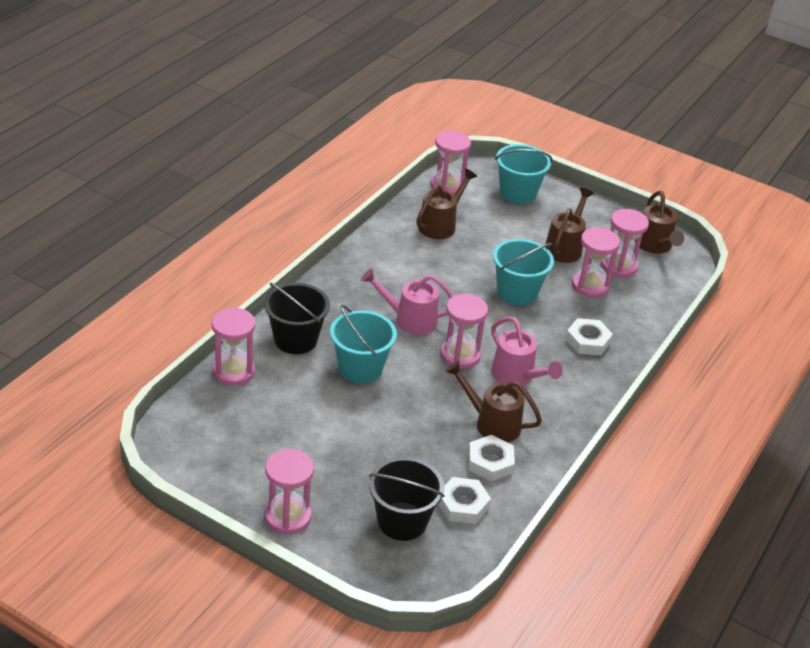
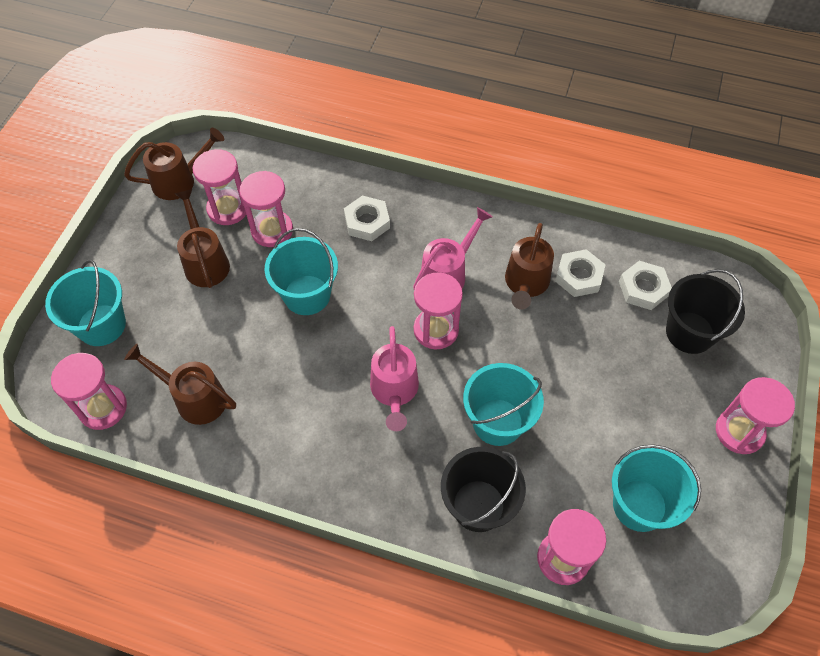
camera: 100 degrees left, 20 degrees up
brown watering can [545,188,594,263] -> brown watering can turned 60 degrees clockwise [175,189,230,288]
none -> turquoise bucket [612,444,701,532]

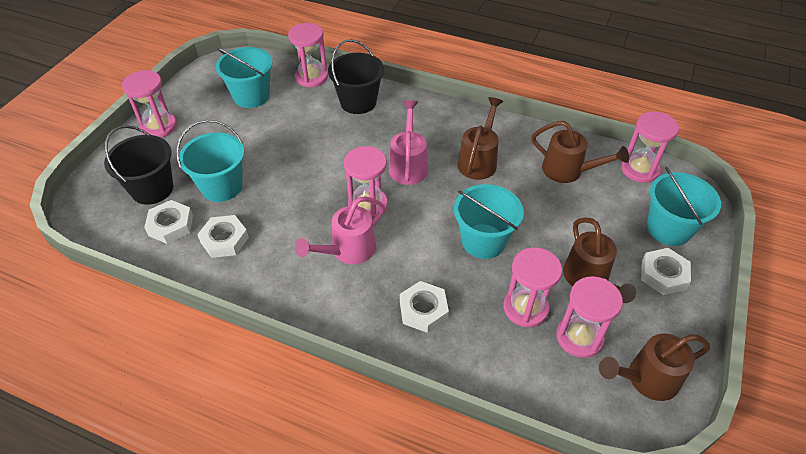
camera: 175 degrees left, 10 degrees down
turquoise bucket [463,363,544,446] -> turquoise bucket moved to [176,120,244,202]
brown watering can [505,223,554,310] -> brown watering can moved to [458,97,503,180]
none -> white nut [641,248,691,295]

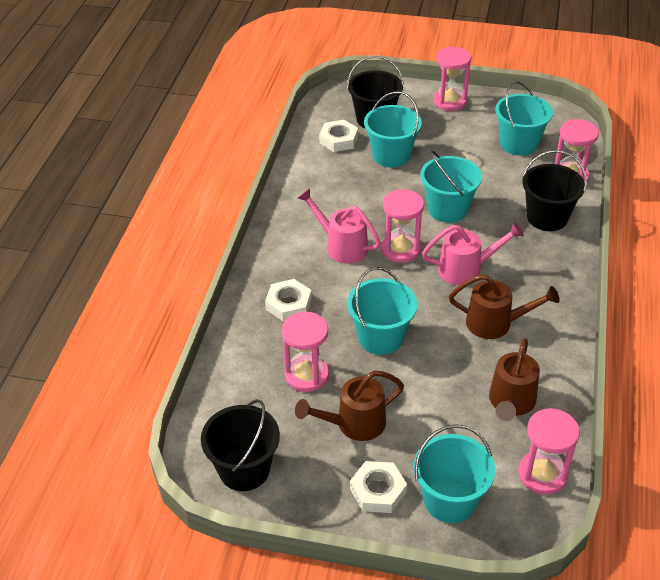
camera: 80 degrees right, 5 degrees down
white nut [197,215,249,258] -> none
pink hourglass [556,276,623,358] -> none
brown watering can [599,333,710,401] -> black bucket [201,399,280,491]
none -> turquoise bucket [420,150,482,223]

